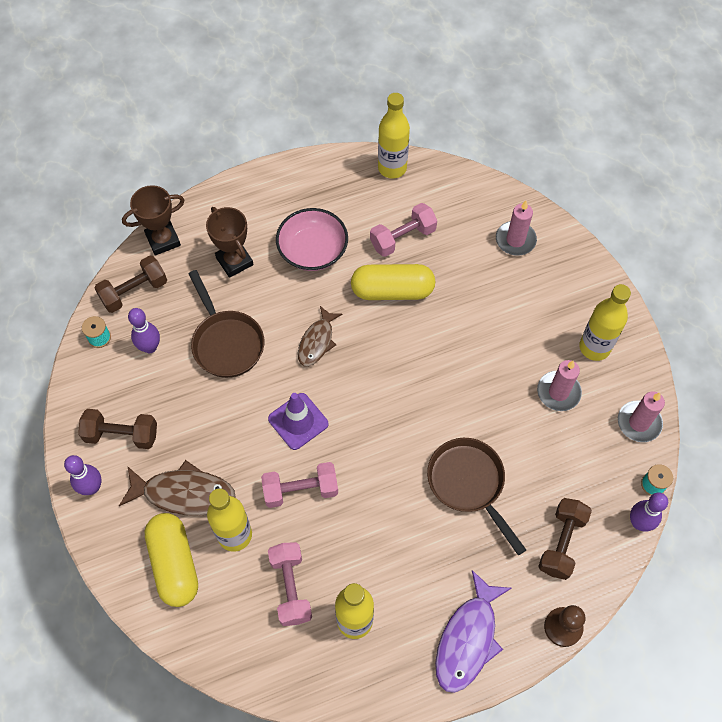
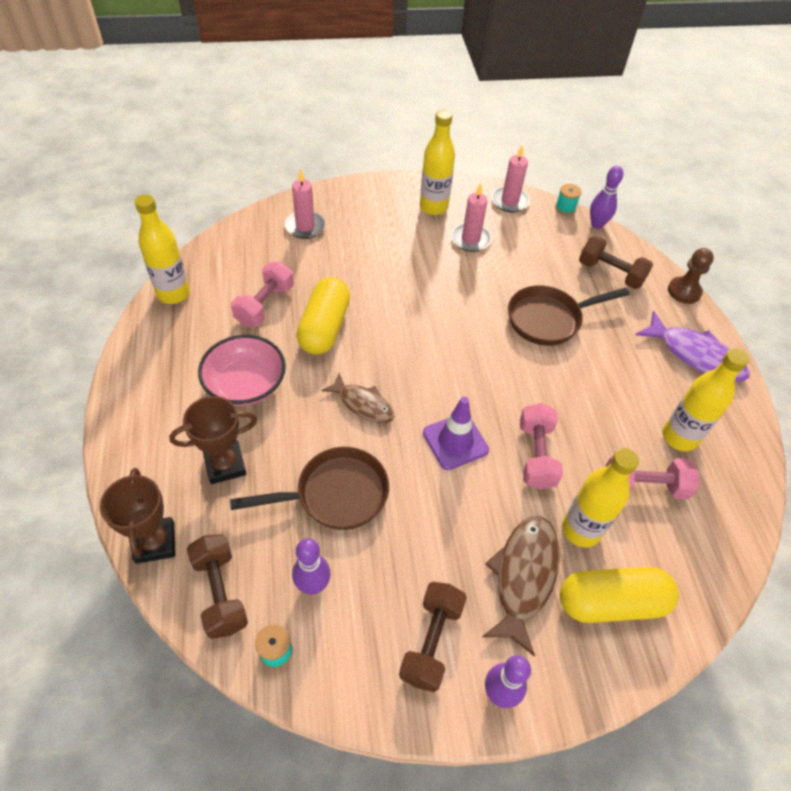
camera: 80 degrees left, 10 degrees down
pink dumbbell [370,203,437,257] -> pink dumbbell turned 45 degrees clockwise [231,262,294,327]

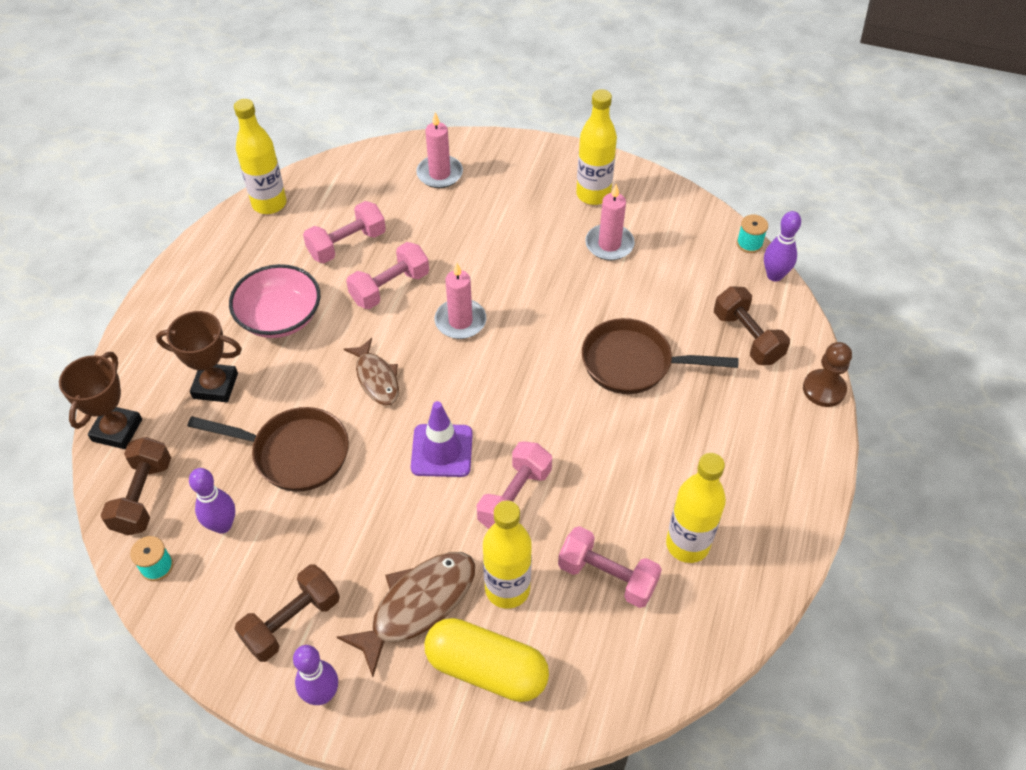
camera: 30 degrees right, 0 degrees up
yellow capsule [297,277,350,355] -> pink dumbbell [346,242,429,309]
pink candle [491,145,530,212] -> pink candle moved to [435,263,486,339]
purple fish [635,311,750,382] -> none

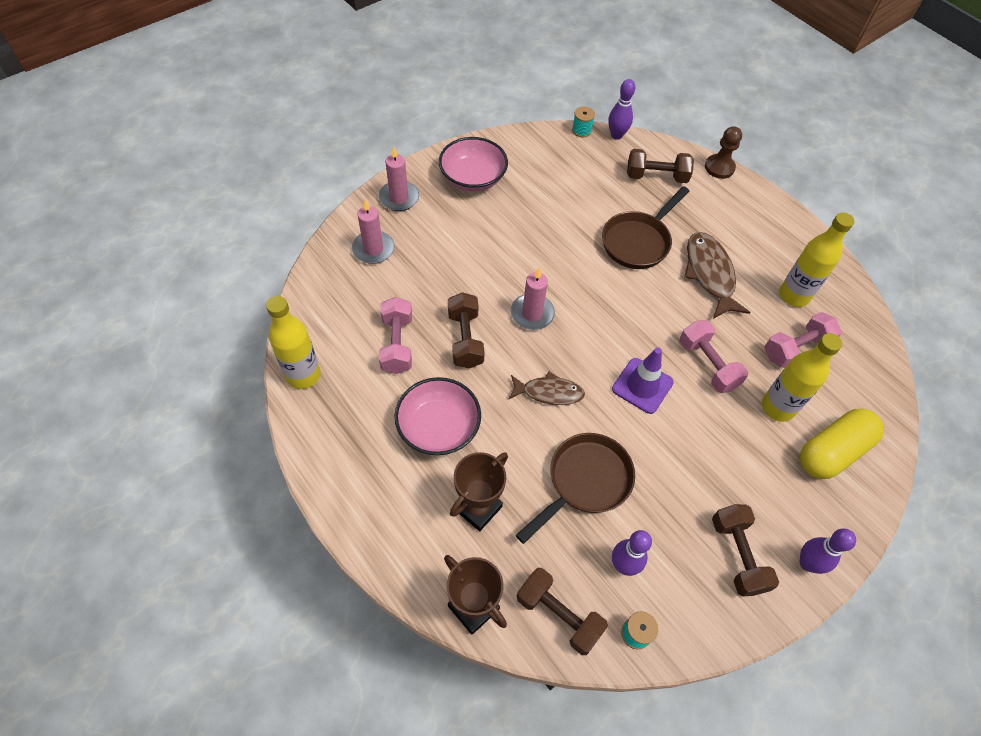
camera: 60 degrees left, 5 degrees up
brown fish [337,552,475,677] -> brown fish moved to [684,232,751,319]
pink dumbbell [346,242,429,309] -> brown dumbbell [448,292,485,368]
yellow bottle [576,89,617,205] -> pink bowl [439,137,508,191]
pink candle [585,184,635,260] -> pink candle moved to [379,146,419,211]

